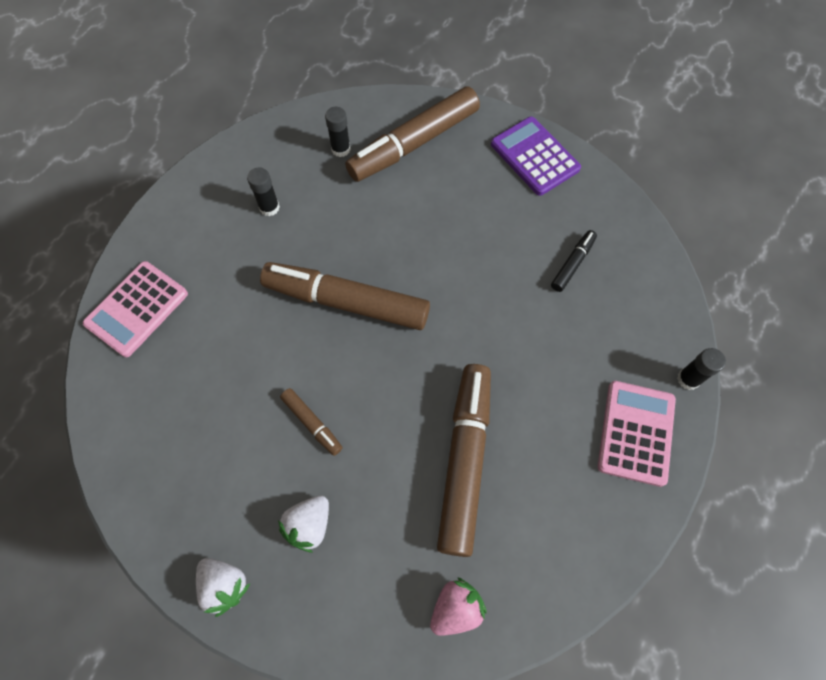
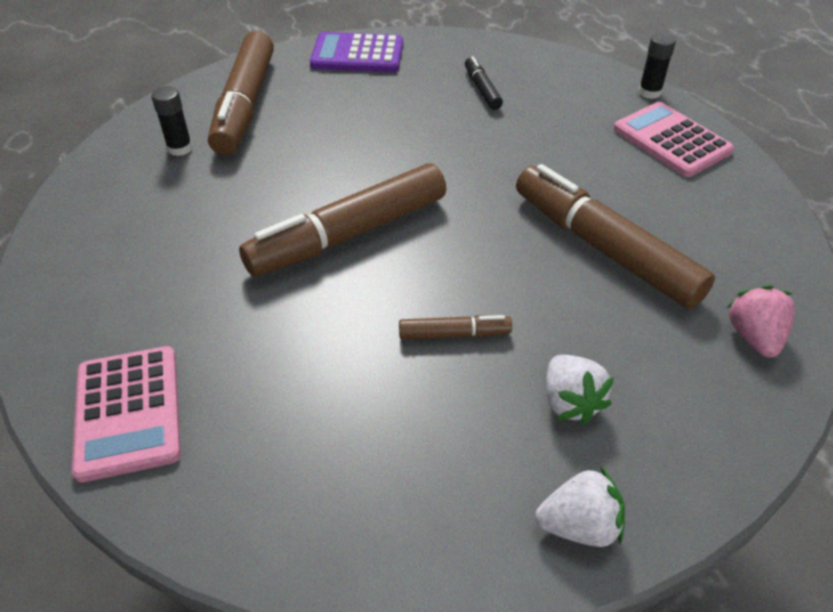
camera: 50 degrees left, 20 degrees down
black glue stick [247,167,280,216] -> none

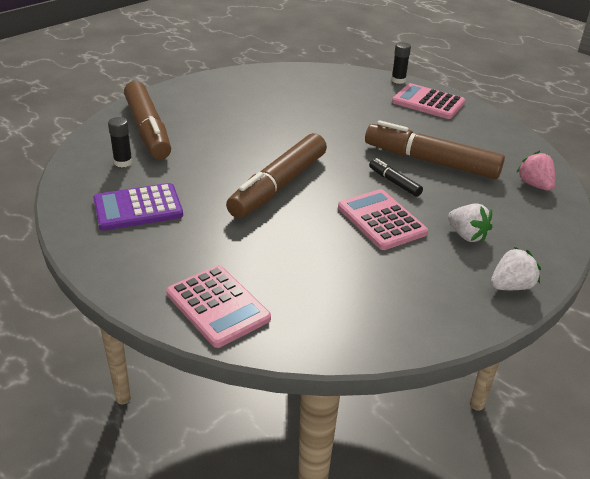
camera: 25 degrees left, 10 degrees down
purple calculator [310,32,403,72] -> purple calculator moved to [93,183,183,231]
brown marker [399,315,512,340] -> pink calculator [338,189,428,250]
black marker [465,56,503,110] -> black marker moved to [369,158,423,197]

